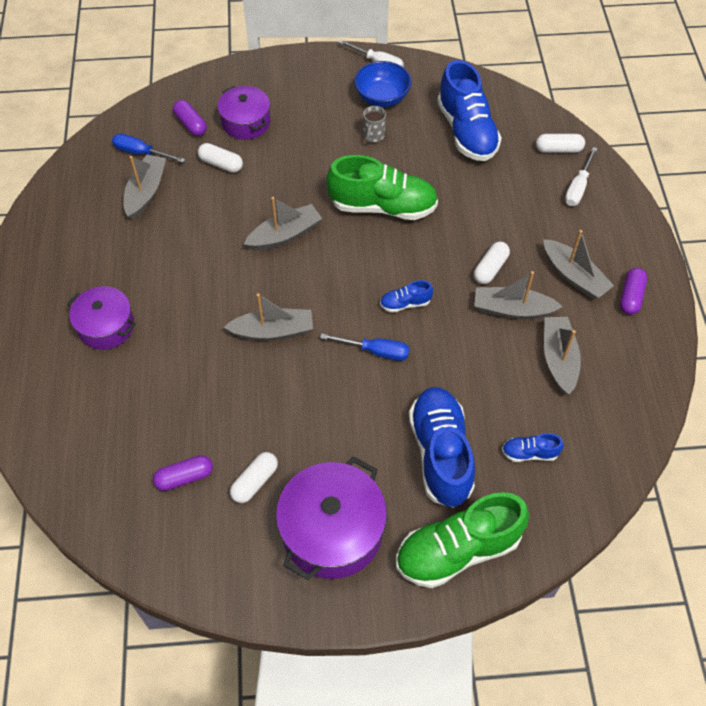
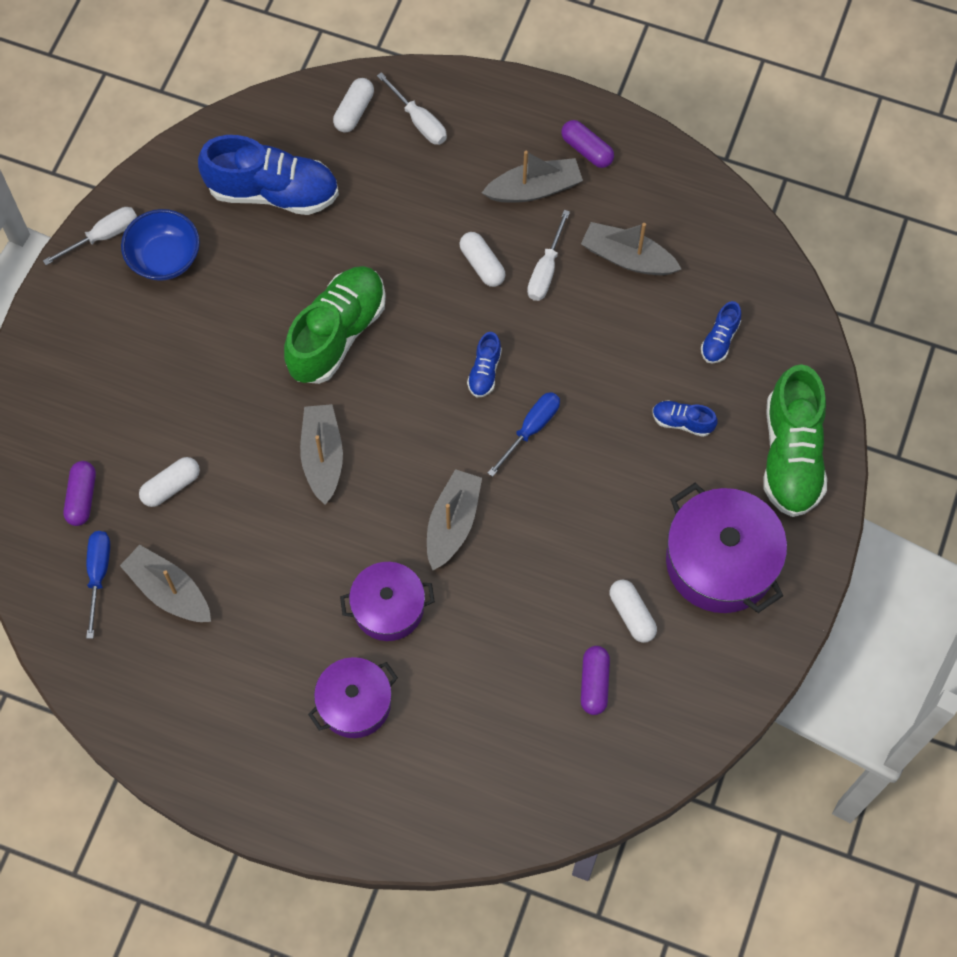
camera: 65 degrees left, 10 degrees up
blue screwdriver [112,134,185,163] -> blue screwdriver turned 135 degrees clockwise [86,531,110,639]
purple capsule [173,100,207,136] -> purple capsule turned 75 degrees counterclockwise [64,461,96,526]
purple pot [218,86,270,140] -> purple pot moved to [340,562,435,641]
grey mug [363,106,386,143] -> none
blue shoe [409,387,475,508] -> blue shoe [653,400,718,437], size x0.45
grey boat [474,271,563,319] -> white screwdriver [527,210,570,301]

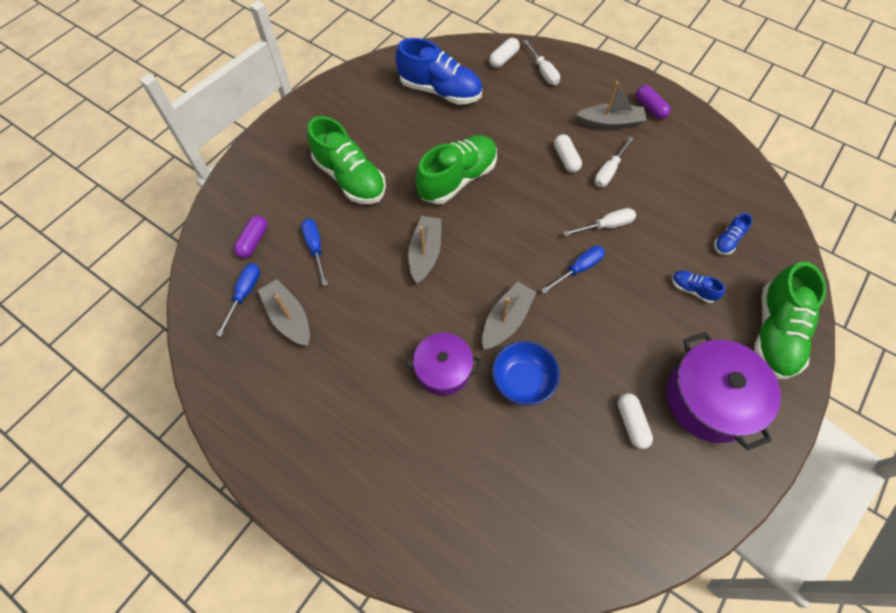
camera: 15 degrees right, 5 degrees down
white screwdriver [43,207,137,265] -> white screwdriver moved to [563,208,636,236]
blue bowl [121,209,200,281] -> blue bowl moved to [492,341,560,405]
white capsule [139,457,200,507] -> blue screwdriver [301,219,328,286]
purple pot [308,657,398,738] -> none
blue shoe [467,332,502,397] -> none
grey boat [581,222,681,275] -> none
purple capsule [581,646,610,715] -> none
none -> green shoe [307,116,386,204]

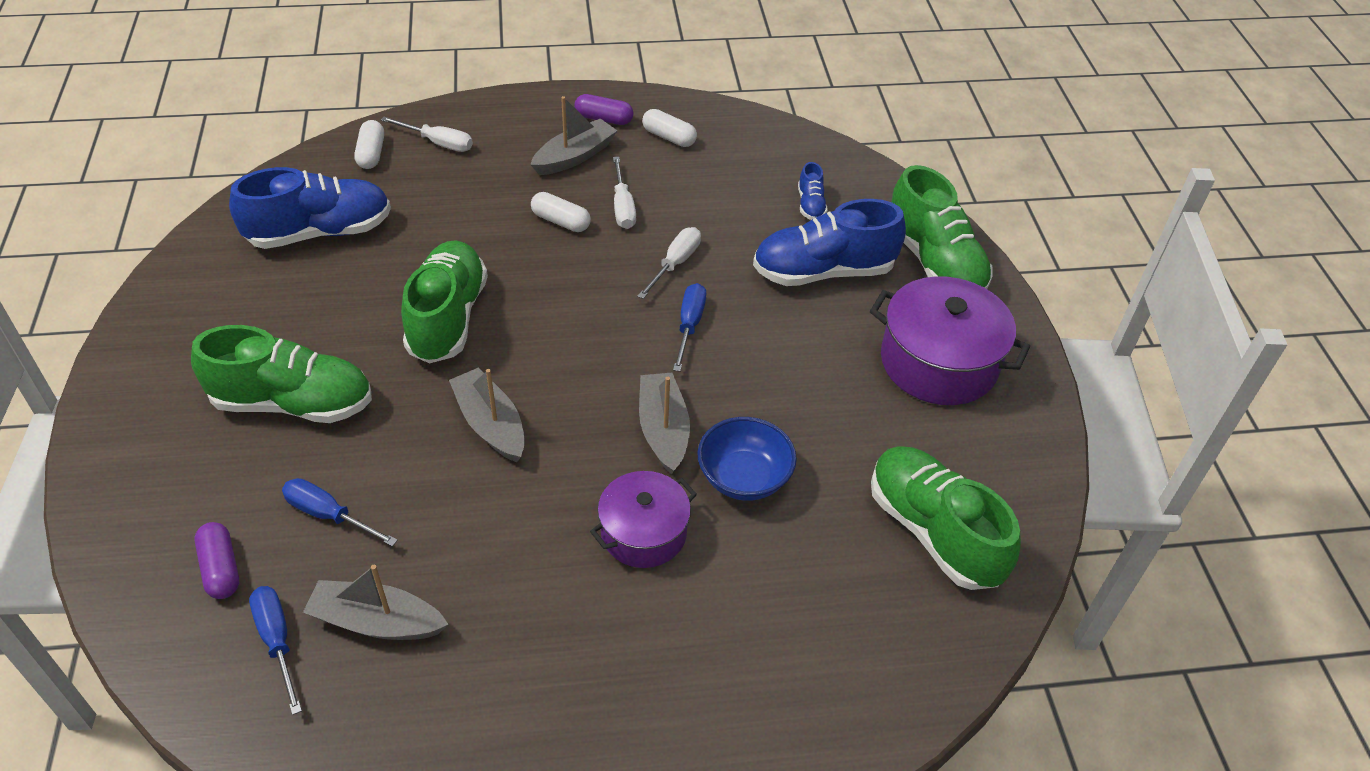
camera: 45 degrees left, 15 degrees down
white capsule [618,393,653,449] -> white capsule moved to [642,109,697,147]
blue shoe [672,271,725,303] -> blue shoe [753,199,906,286], size x2.21
none -> green shoe [871,446,1021,590]

